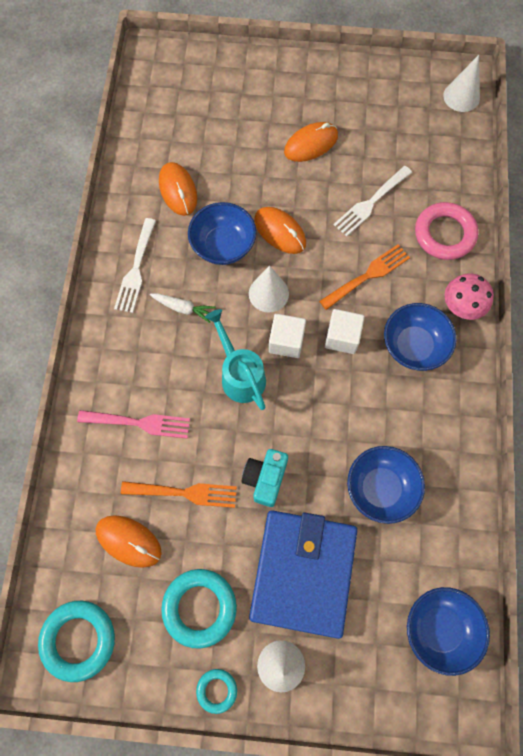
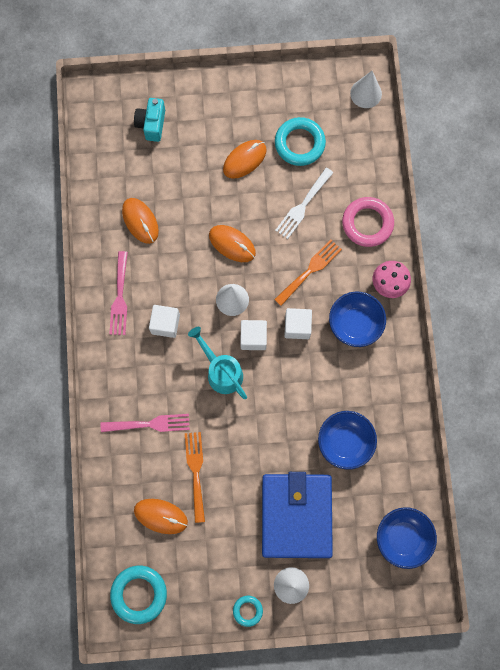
camera: 10 degrees left, 5 degrees up
white fork [114,218,156,313] -> pink fork [109,251,128,335]
orange fork [121,481,237,508] -> orange fork turned 90 degrees counterclockwise [185,432,205,523]
white carrot [150,293,216,323] -> white cube [149,305,180,338]
turquoise ring [161,569,237,649] -> turquoise ring moved to [275,117,326,166]
blue bowl [188,202,256,265] -> none
turquoise camera [241,449,288,507] -> turquoise camera moved to [134,98,165,142]

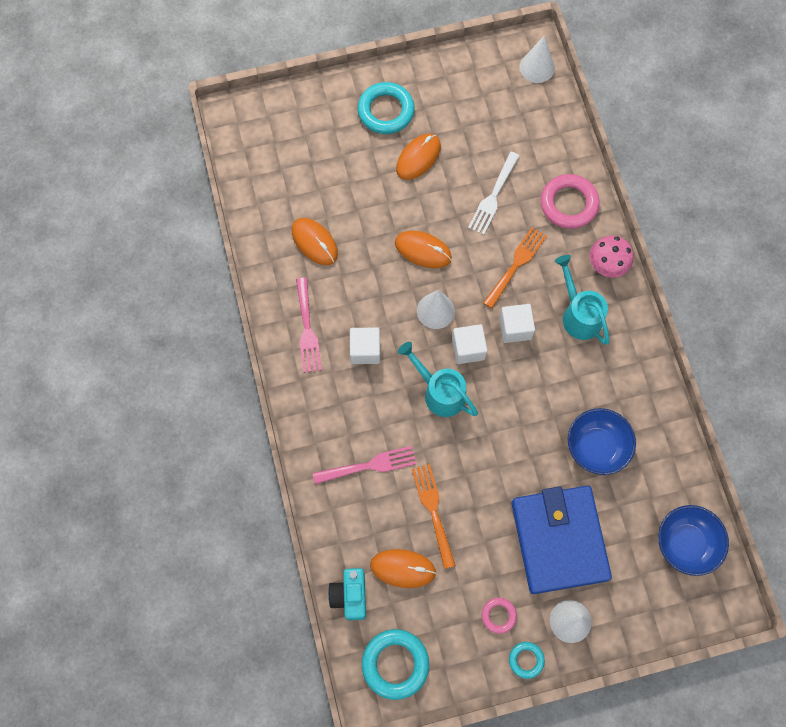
camera: 10 degrees left, 5 degrees down
turquoise camera [134,98,165,142] -> turquoise camera moved to [328,568,366,620]
turquoise ring [275,117,326,166] -> turquoise ring moved to [358,82,415,134]
blue bowl [329,292,386,347] -> turquoise watering can [555,255,610,345]
none -> pink ring [482,597,517,634]

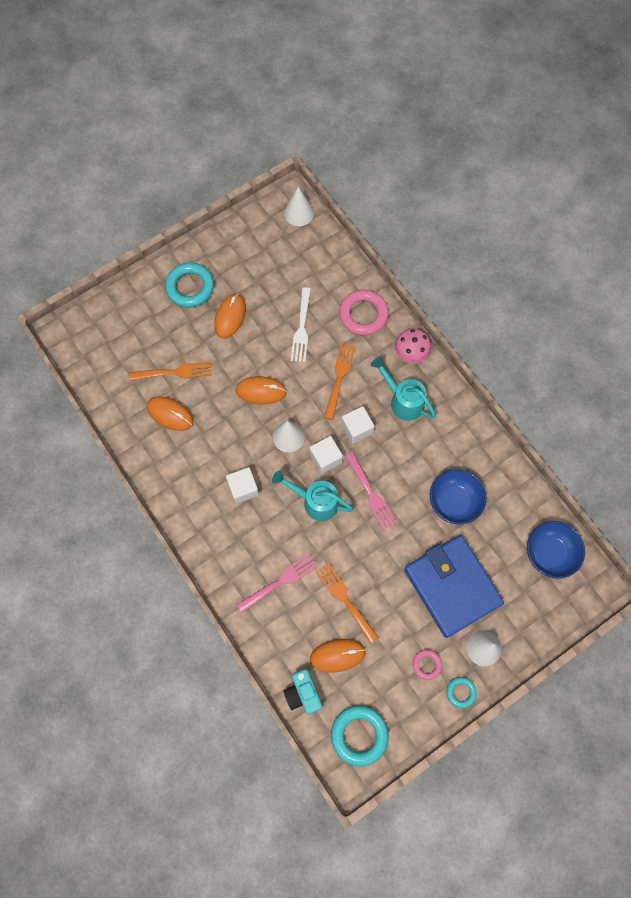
camera: 20 degrees left, 0 degrees up
pink fork [296,278,322,373] -> pink fork moved to [345,452,397,531]
none -> orange fork [129,361,212,381]

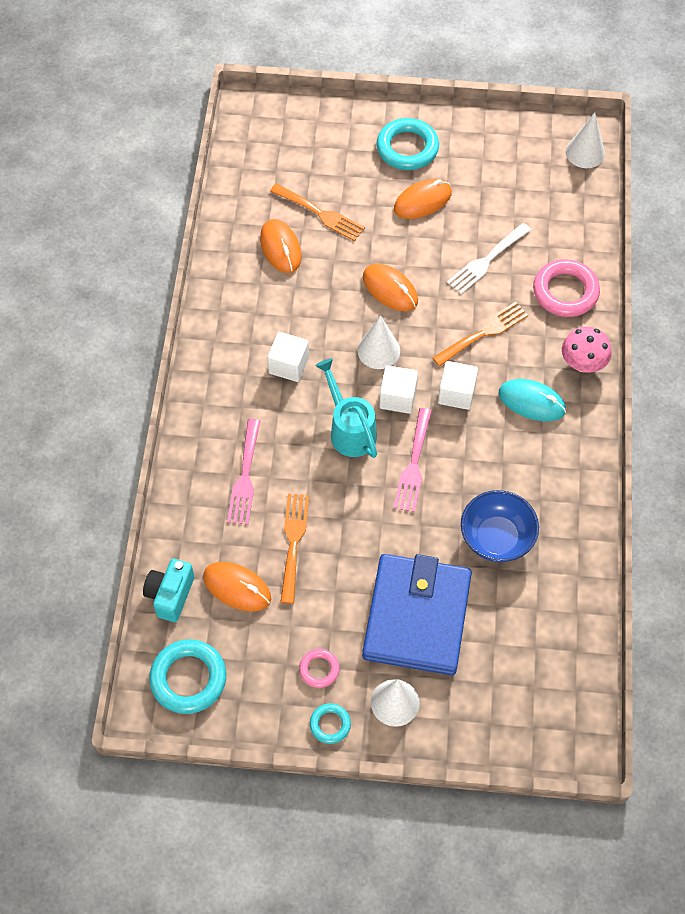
camera: 40 degrees right, 10 degrees down
pink fork [237,554,318,613] -> pink fork turned 90 degrees clockwise [227,419,260,525]
turquoise watering can [371,357,436,421] -> turquoise mouse [498,379,566,421]
blue bowl [527,521,585,579] -> none

